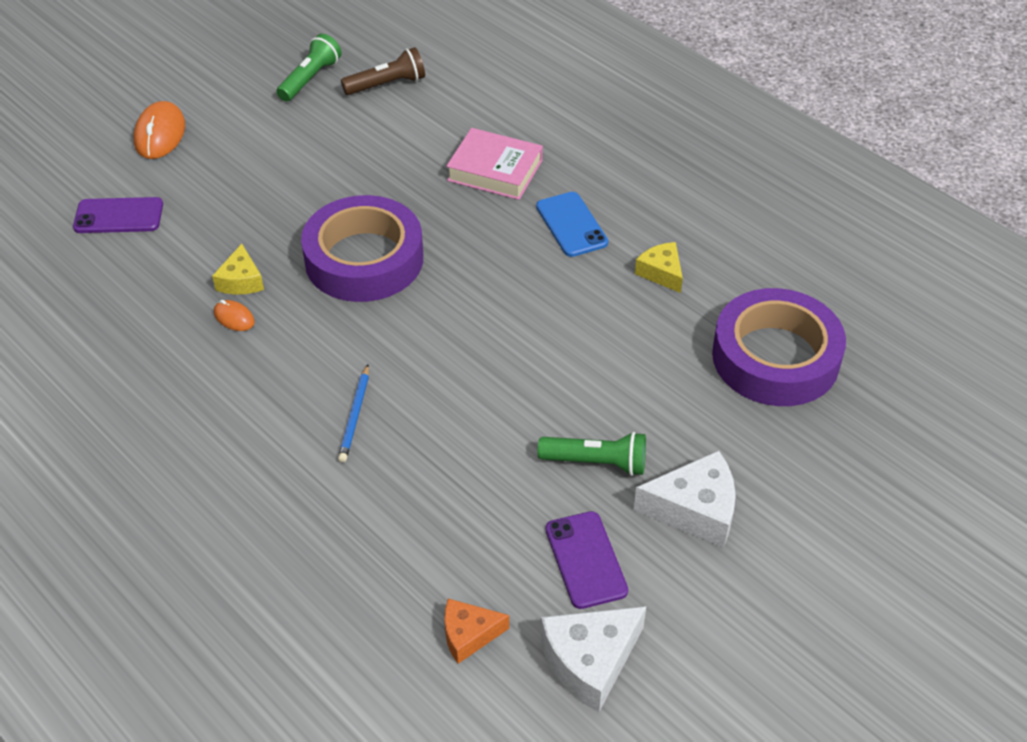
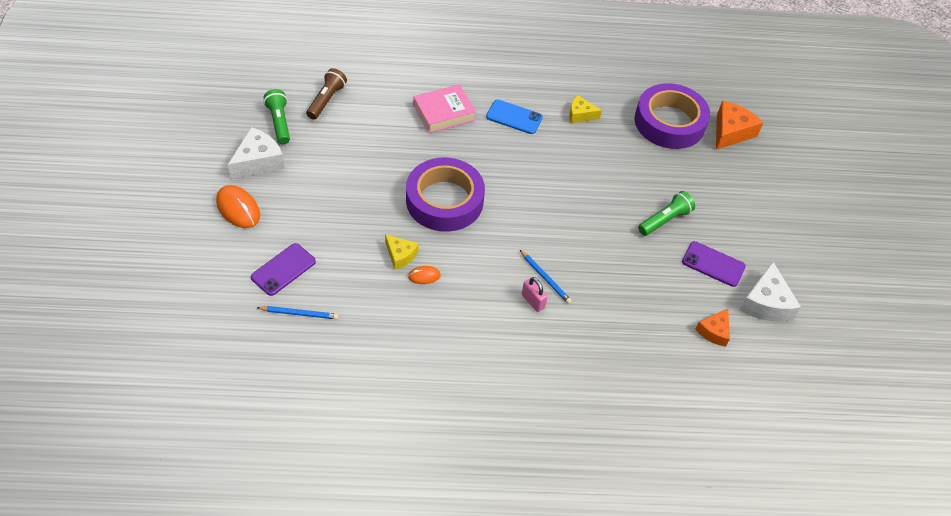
camera: 50 degrees left, 5 degrees up
white cheese [634,450,736,548] -> white cheese moved to [228,127,285,179]
none -> blue pencil [256,306,339,319]
none -> pink padlock [522,277,548,312]
none -> orange cheese [716,101,763,150]

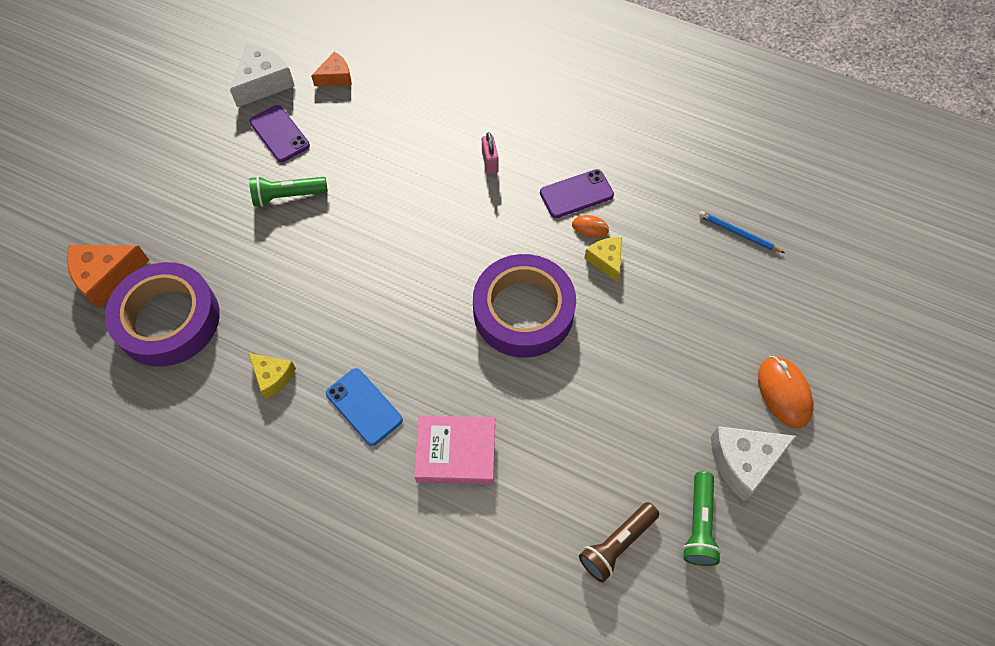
camera: 150 degrees left, 10 degrees up
purple phone [251,243,316,296] -> purple phone moved to [540,169,614,218]
blue pencil [520,250,572,304] -> none

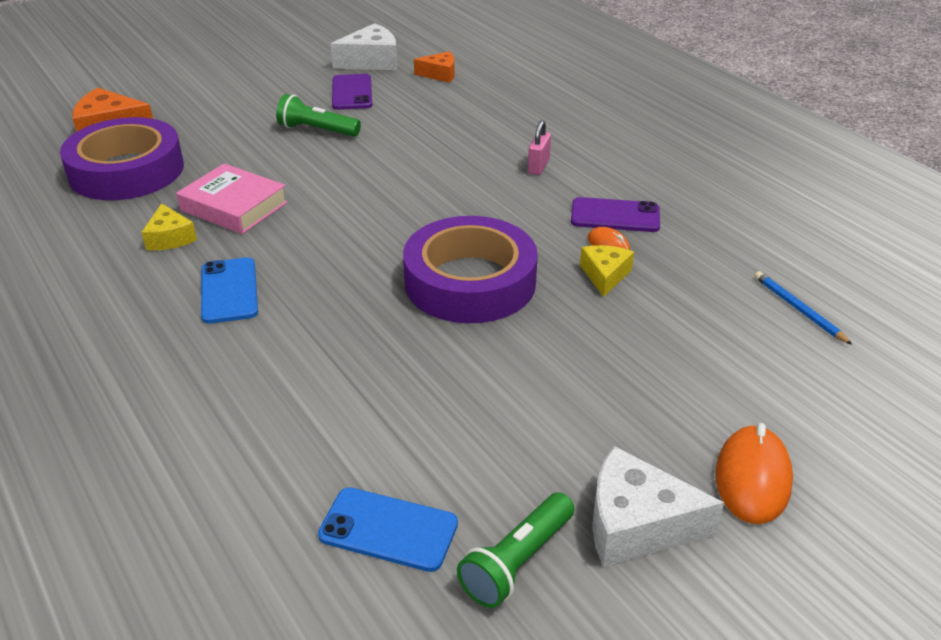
camera: 30 degrees right, 25 degrees down
pink book [414,415,495,485] -> pink book moved to [176,163,288,234]
brown flashlight [579,502,659,582] -> blue phone [318,487,458,572]

